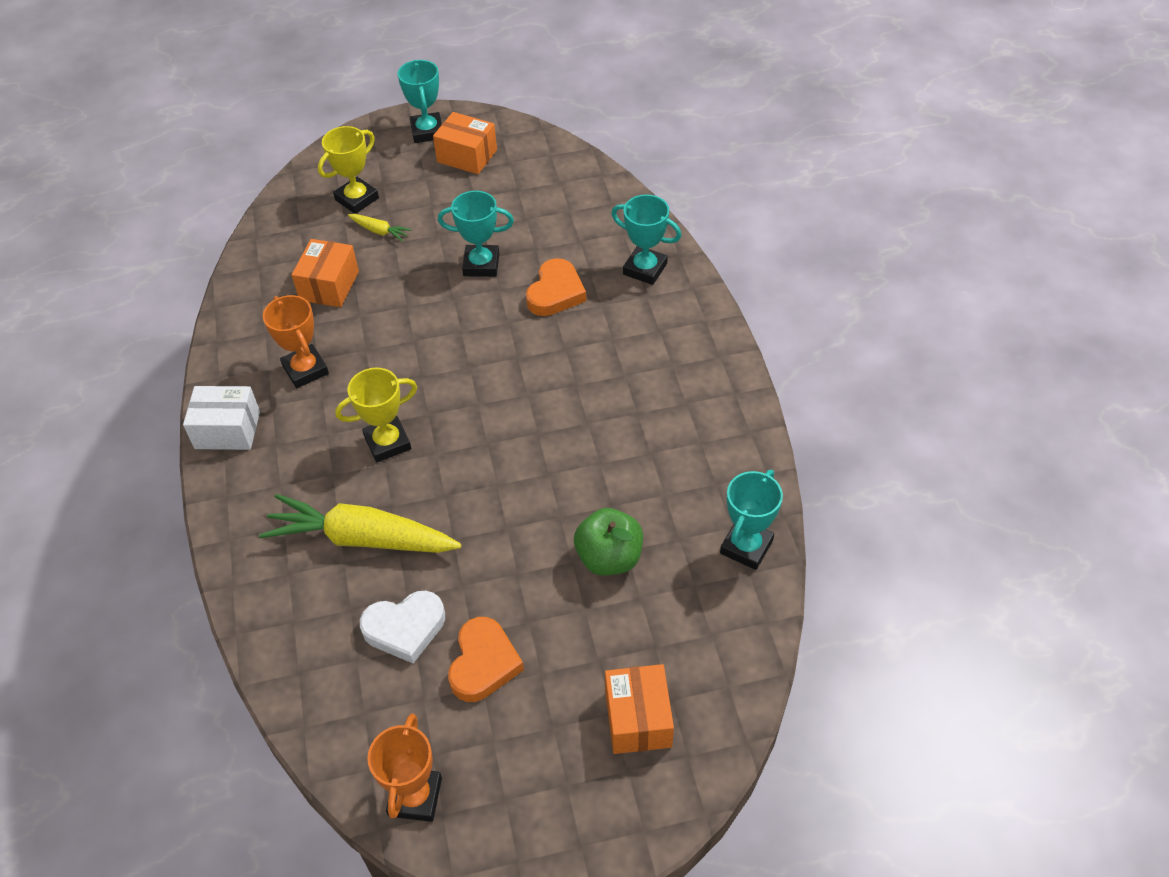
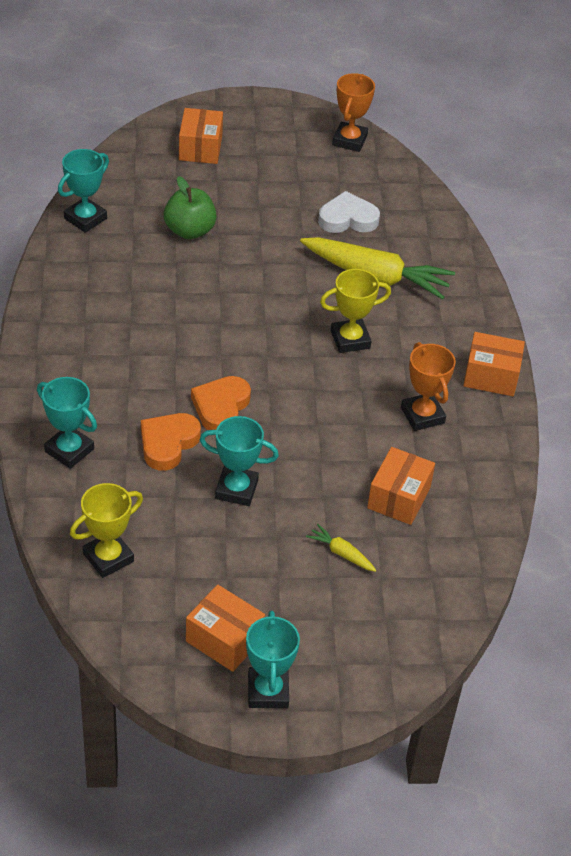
camera: 175 degrees left, 5 degrees down
white box [183,386,260,450] -> orange box [463,332,525,396]
yellow trophy [318,126,379,214] -> yellow trophy moved to [70,483,143,578]
orange heart [448,617,524,702] -> orange heart moved to [191,376,251,430]

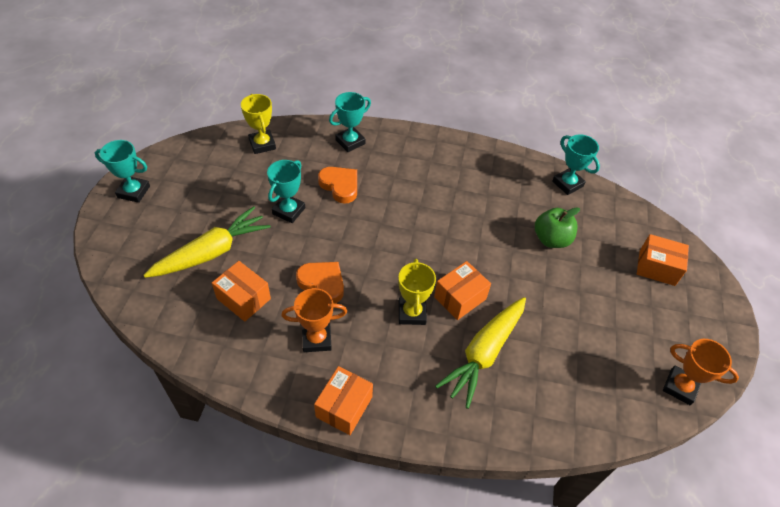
camera: 105 degrees right, 5 degrees up
orange box [186,584,265,672] -> orange box moved to [434,261,491,320]
orange heart [191,376,251,430] -> orange heart moved to [296,262,344,303]
yellow carrot [306,524,376,572] -> yellow carrot [144,206,271,278], size x2.33
white heart [318,191,380,233] -> none

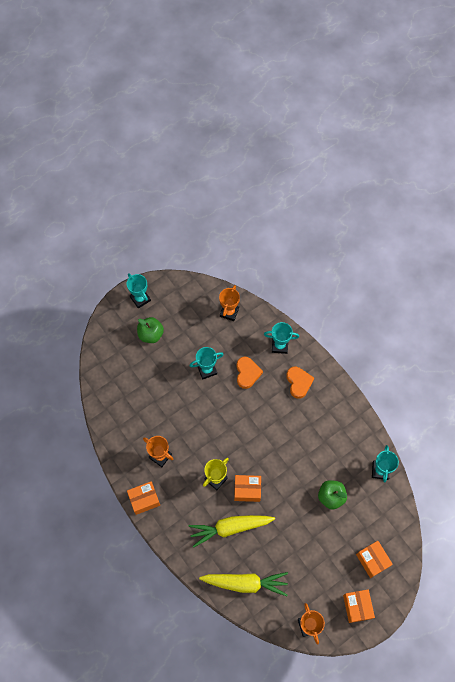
camera: 45 degrees right, 15 degrees up
yellow carrot [144,206,271,278] -> yellow carrot moved to [199,572,288,596]
orange box [212,261,271,322] -> orange box moved to [343,590,375,623]
yellow trophy [241,94,276,154] -> orange trophy [219,285,240,321]
orange heart [296,262,344,303] -> orange heart moved to [286,367,314,399]
none -> green apple [137,317,164,343]

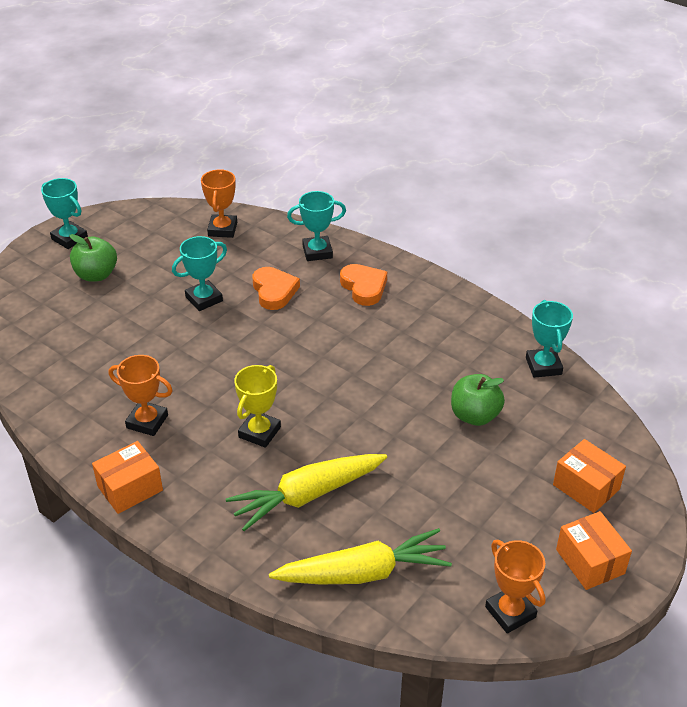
camera: 15 degrees left, 25 degrees down
orange box [234,475,261,502] -> none

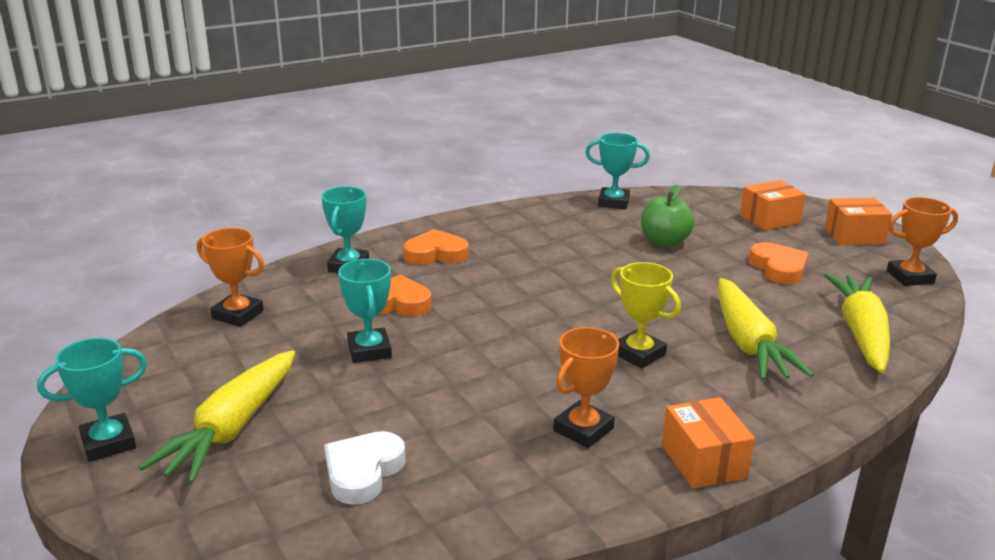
camera: 70 degrees left, 15 degrees down
green apple [69,234,117,282] -> yellow carrot [139,350,295,484]
none -> white heart [324,431,406,505]
none -> orange heart [749,242,808,284]

